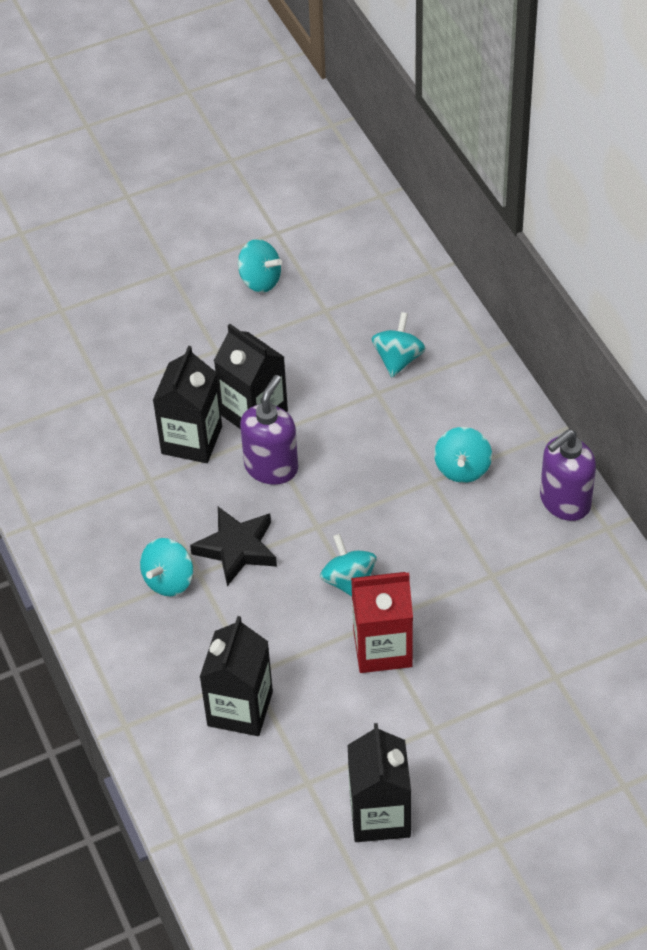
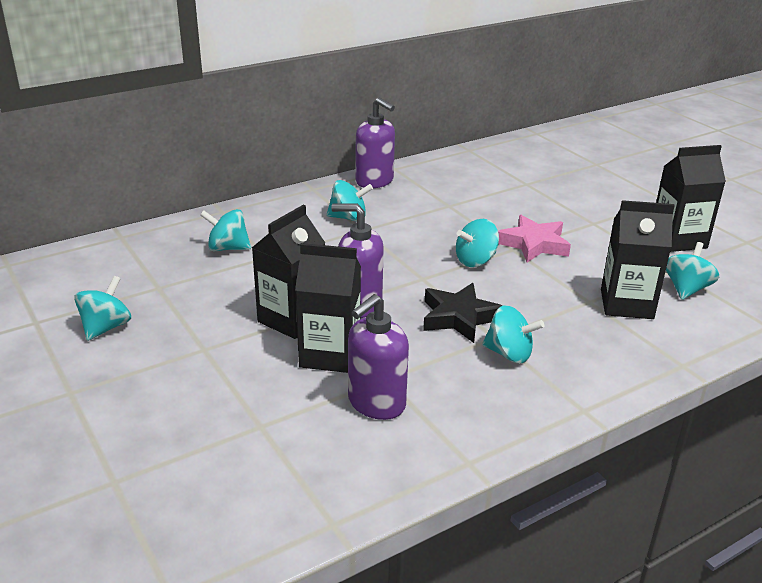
camera: 100 degrees left, 20 degrees down
red carton [351,572,413,673] -> pink star [498,215,571,263]
none -> purple soap dispenser [348,294,409,420]
none -> turquoise spinning top [666,242,719,300]

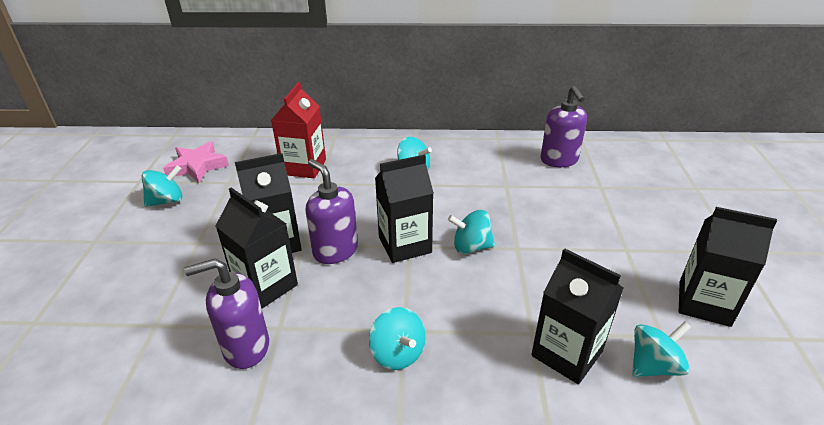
camera: 35 degrees right, 5 degrees up
turquoise spinning top [200,209,251,251] -> red carton [271,82,326,178]
purple soap dispenser [356,97,395,188] -> purple soap dispenser moved to [541,86,587,167]
black star [423,283,503,343] -> none
pink star [498,215,571,263] -> pink star moved to [163,141,229,183]
none -> black carton [375,154,434,263]

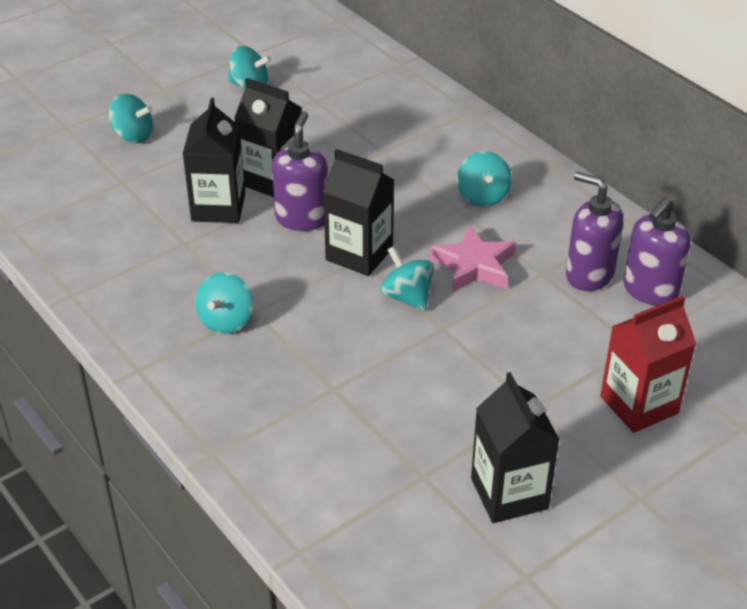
camera: 50 degrees right, 5 degrees up
pink star [163,141,229,183] -> pink star moved to [430,225,516,292]
purple soap dispenser [184,259,269,369] -> purple soap dispenser moved to [566,172,623,291]
red carton [271,82,326,178] -> red carton moved to [600,296,696,433]
black carton [531,248,624,384] -> none
turquoise spinning top [632,321,691,377] -> turquoise spinning top moved to [109,94,153,143]

